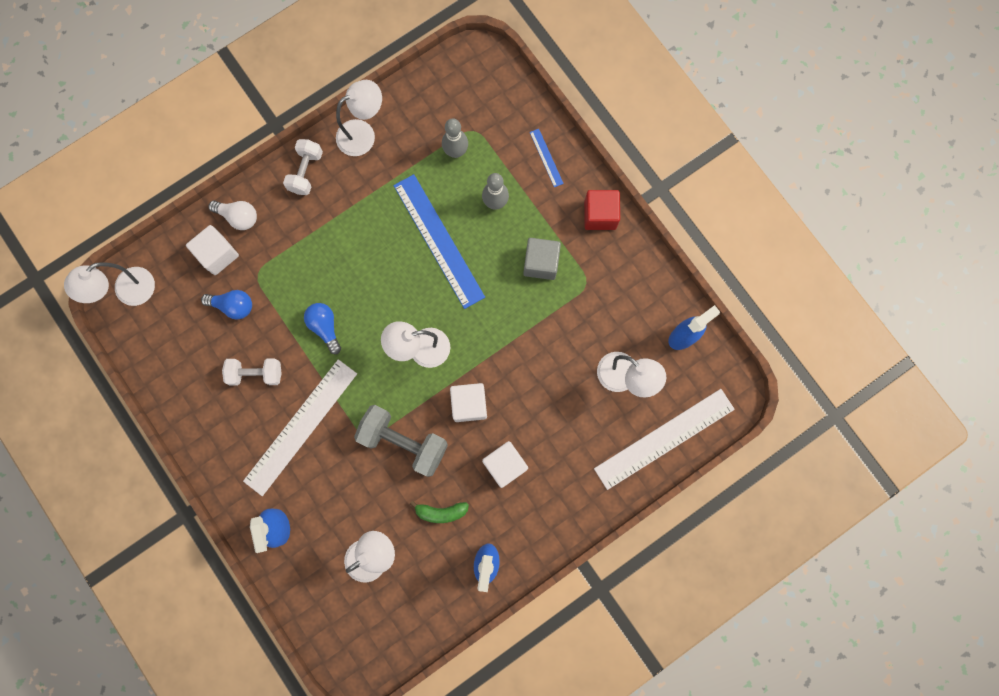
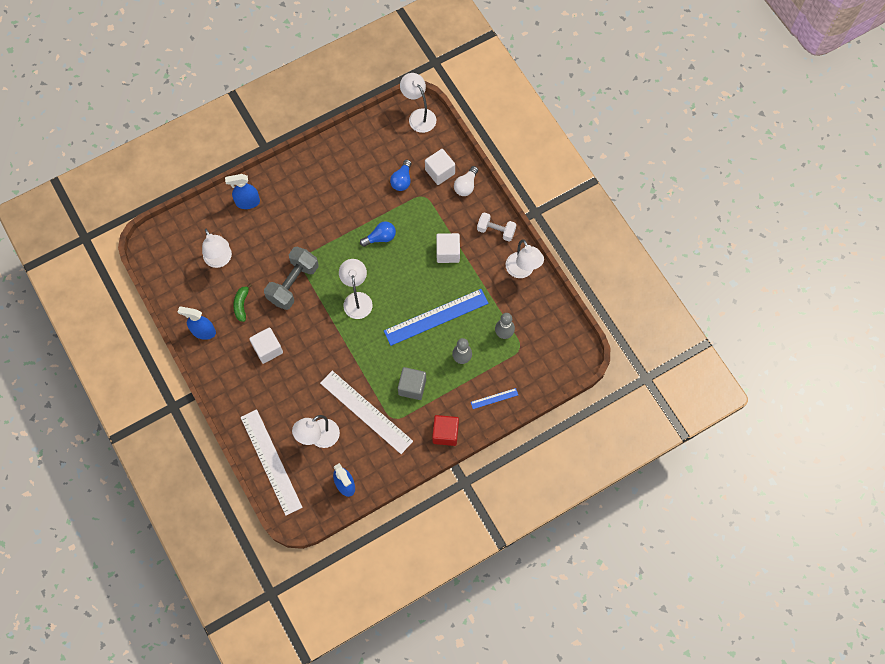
camera: 95 degrees right, 10 degrees down
white dumbbell [222,358,282,385] -> none
white ruler [243,359,357,496] -> white ruler moved to [320,371,413,454]
white cube [450,383,487,422] -> white cube moved to [436,233,460,263]

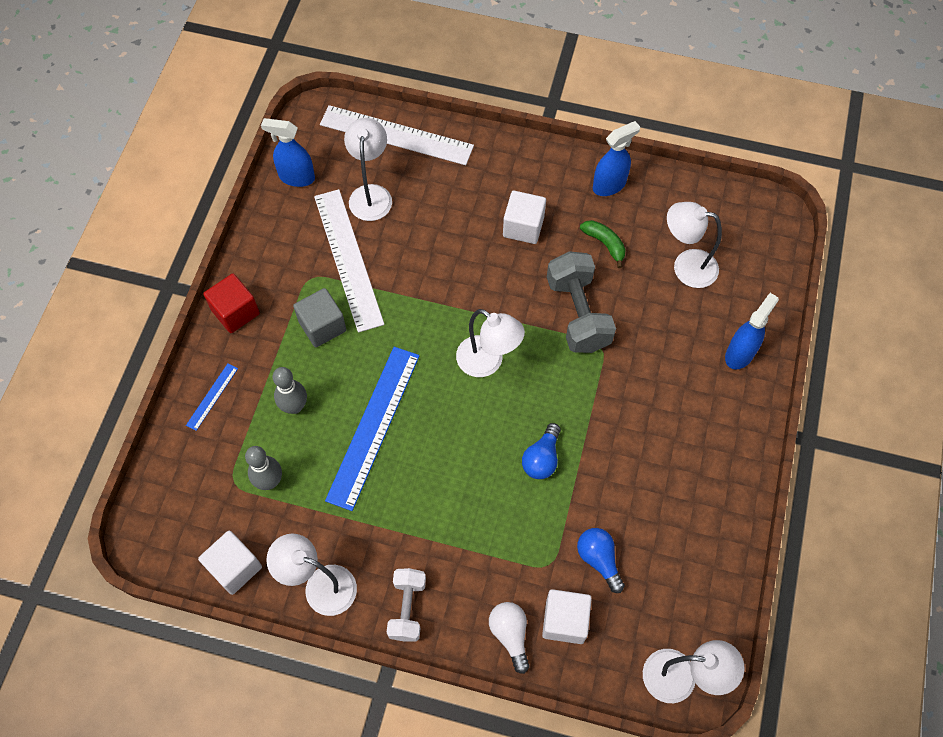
camera: 135 degrees right, 5 degrees down
white ruler [320,371,413,454] -> white ruler turned 75 degrees clockwise [314,189,384,333]
white cube [436,233,460,263] -> white cube moved to [198,531,262,595]
white dumbbell [477,212,516,241] -> white dumbbell turned 60 degrees counterclockwise [386,568,426,642]

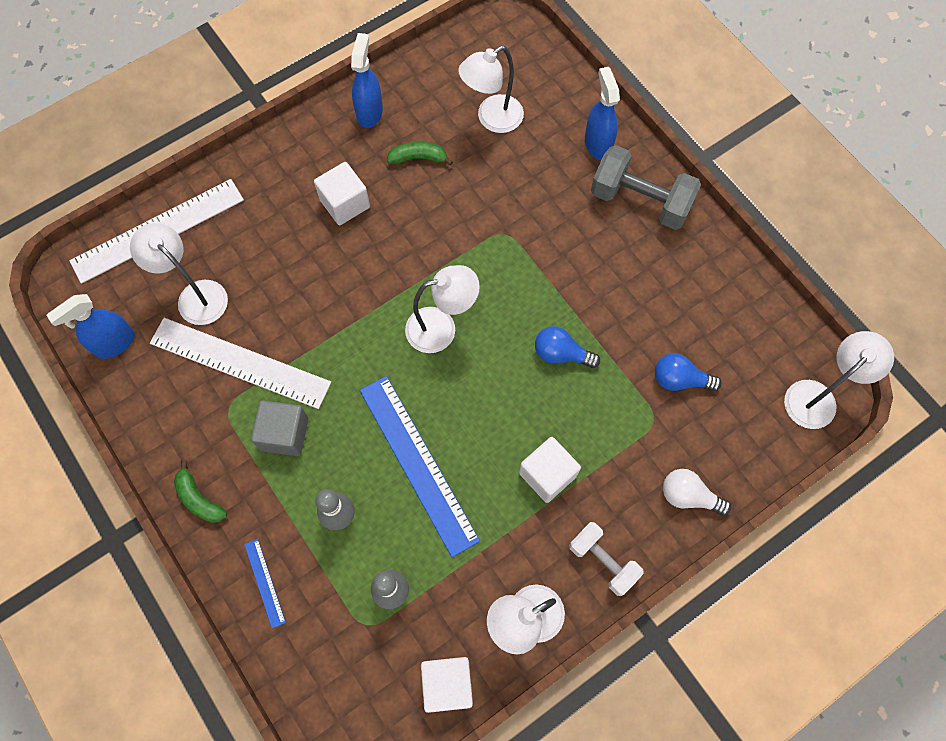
camera: 50 degrees left, 5 degrees up
red cube [203,273,260,333] -> green banana [174,460,227,523]
blue light bulb [522,423,561,479] -> blue light bulb turned 135 degrees clockwise [535,326,600,368]
white cube [542,589,592,644] -> white cube moved to [519,437,581,503]
grey dumbbell [547,251,616,353] -> grey dumbbell moved to [591,145,701,230]

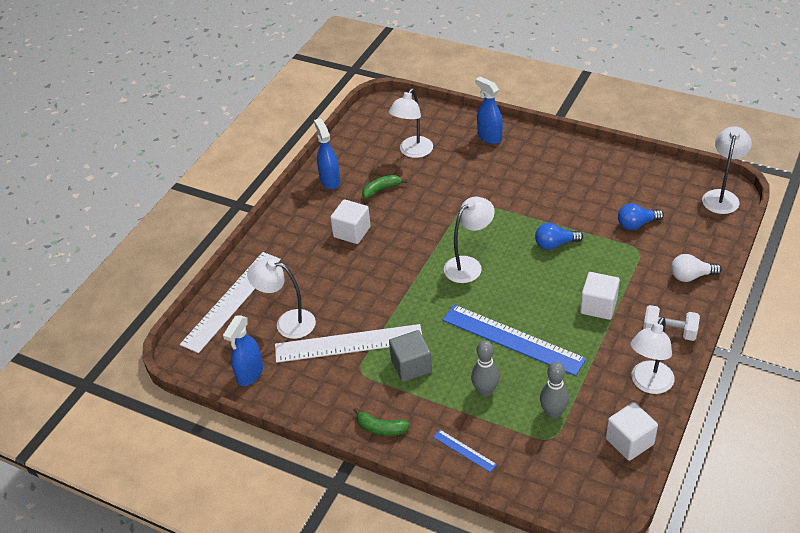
camera: 25 degrees left, 25 degrees down
grey dumbbell [591,145,701,230] -> none

